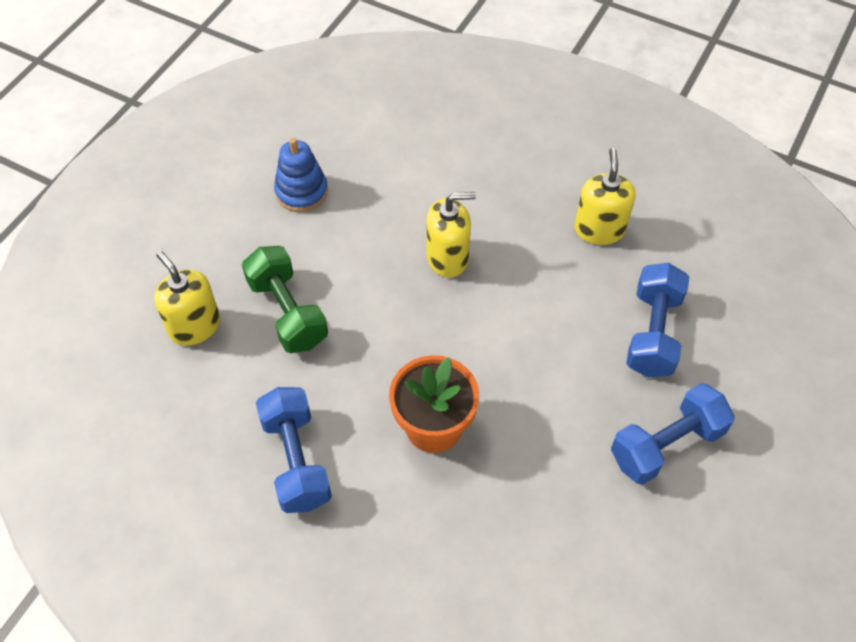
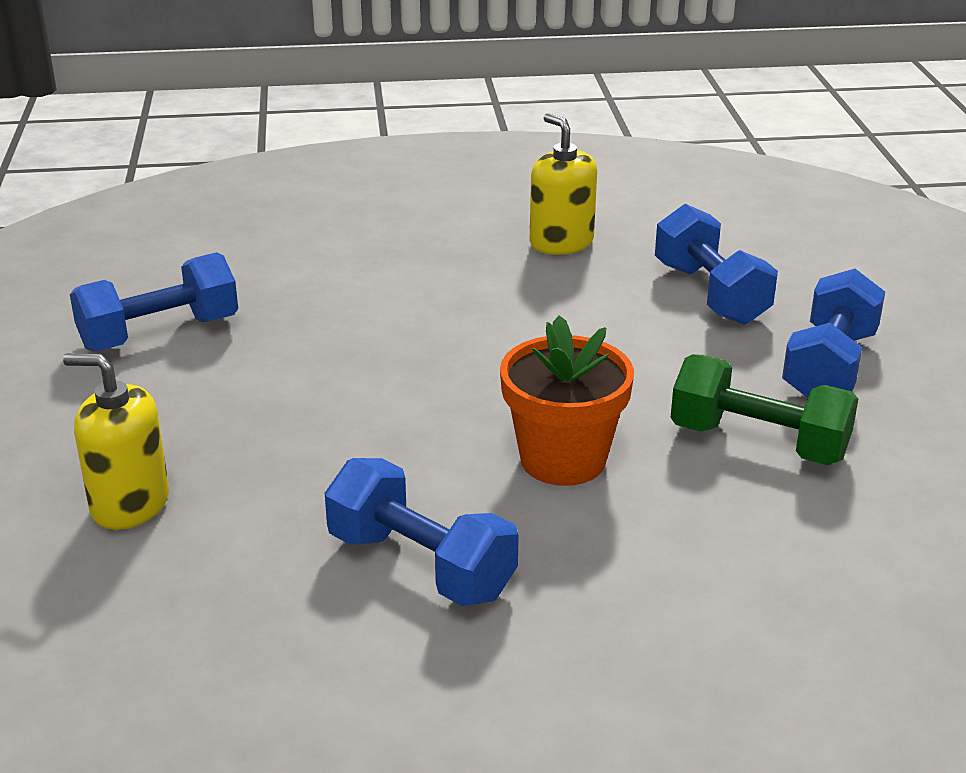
camera: 35 degrees left, 25 degrees down
green dumbbell [242,246,328,353] -> green dumbbell moved to [670,354,858,465]
blue stacking toy [274,138,328,212] -> blue dumbbell [70,252,238,352]
yellow soap dispenser [426,192,476,278] -> none

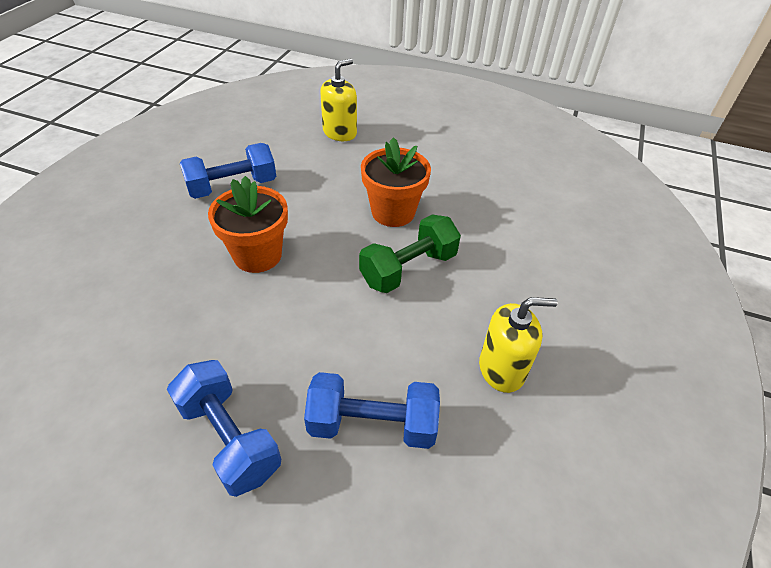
camera: 115 degrees right, 15 degrees up
blue dumbbell [70,252,238,352] -> none
green dumbbell [670,354,858,465] -> green dumbbell moved to [359,214,461,293]
none -> orange flower pot [361,137,431,227]

